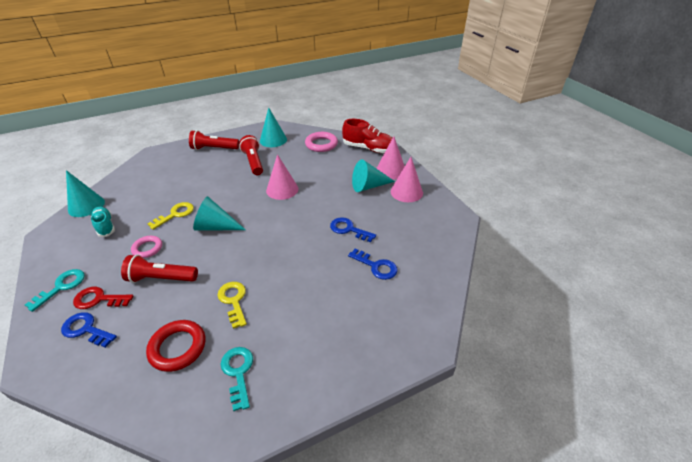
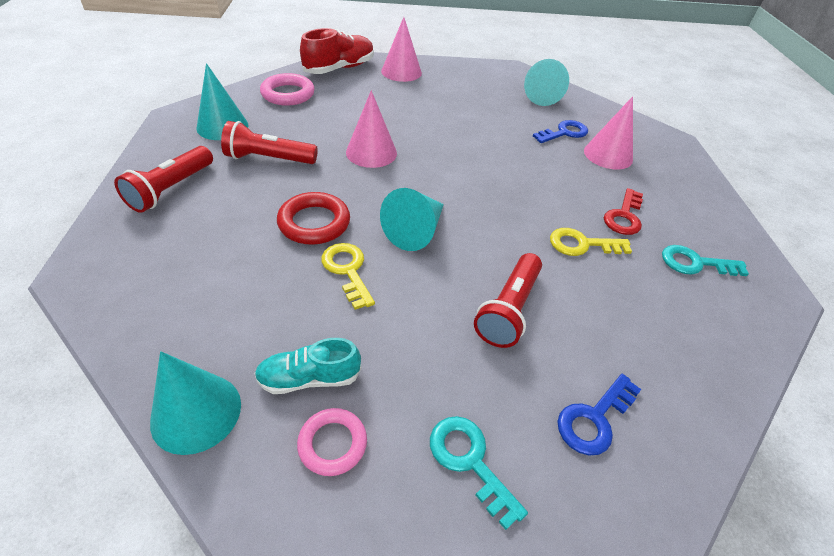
camera: 70 degrees left, 5 degrees up
red key [73,287,133,309] -> red key moved to [604,188,643,235]
pink ring [131,236,162,258] -> pink ring moved to [297,408,367,476]
red ring [146,320,205,372] -> red ring moved to [277,192,350,245]
blue key [330,217,376,242] -> none
turquoise cone [352,160,395,192] -> turquoise cone moved to [524,59,569,106]
pink cone [391,157,423,202] -> pink cone moved to [584,96,633,170]

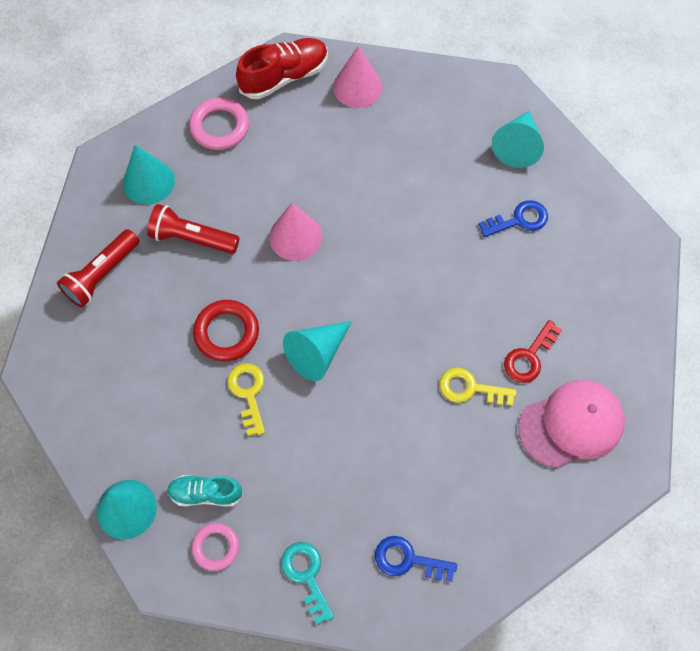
camera: 15 degrees right, 20 degrees up
red flashlight [474,253,542,348] -> none
blue key [557,374,642,456] -> blue key turned 45 degrees clockwise [375,536,457,582]
pink cone [584,96,633,170] -> none
turquoise key [662,245,749,276] -> pink cap [518,380,625,468]

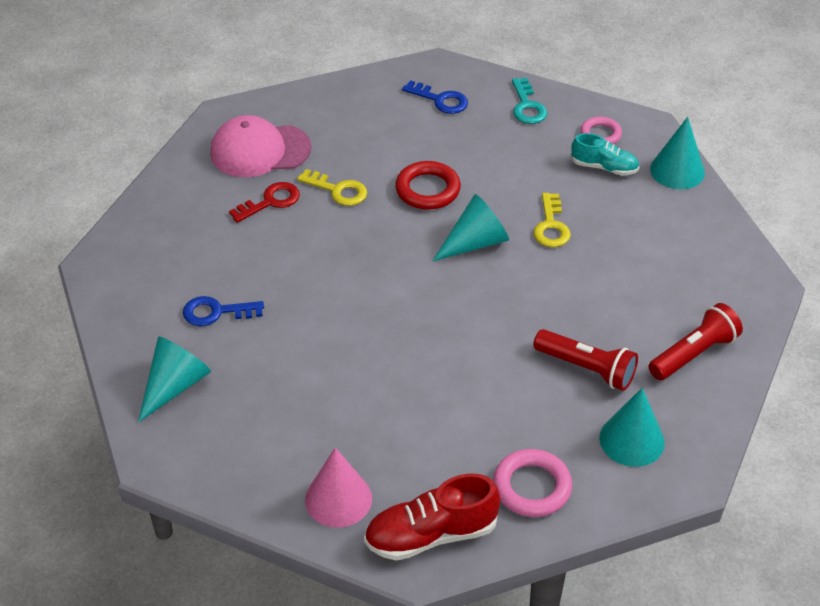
camera: 165 degrees left, 20 degrees down
red ring [193,300,259,362] -> red ring moved to [395,161,461,210]
pink cone [269,203,322,261] -> none

